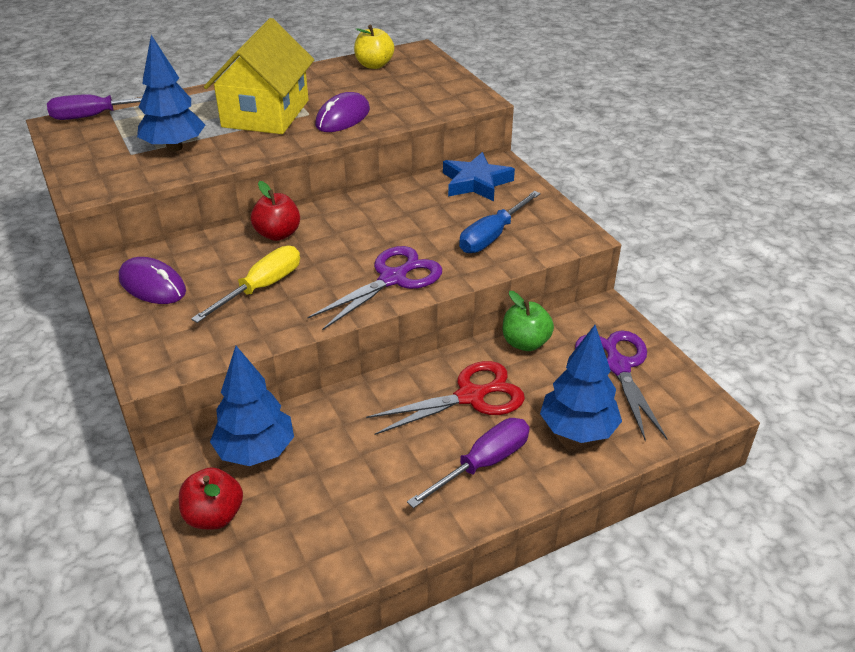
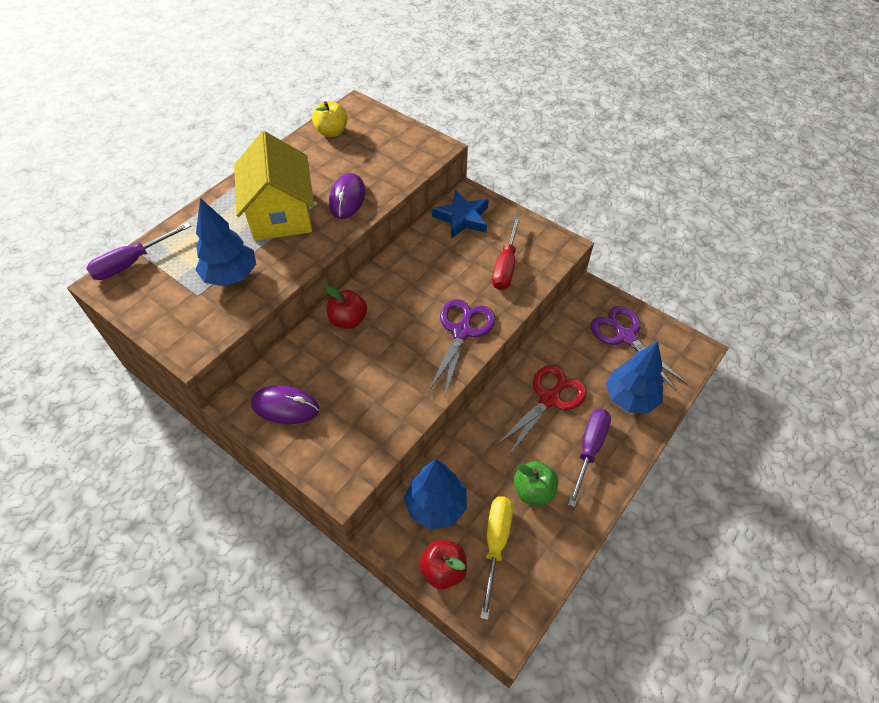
camera: 25 degrees left, 15 degrees up
yellow screwdriver [191,246,300,323] -> yellow screwdriver moved to [480,496,513,620]
blue screwdriver [459,191,541,253] -> red screwdriver [492,216,521,290]
green apple [503,291,554,351] -> green apple moved to [514,461,558,505]

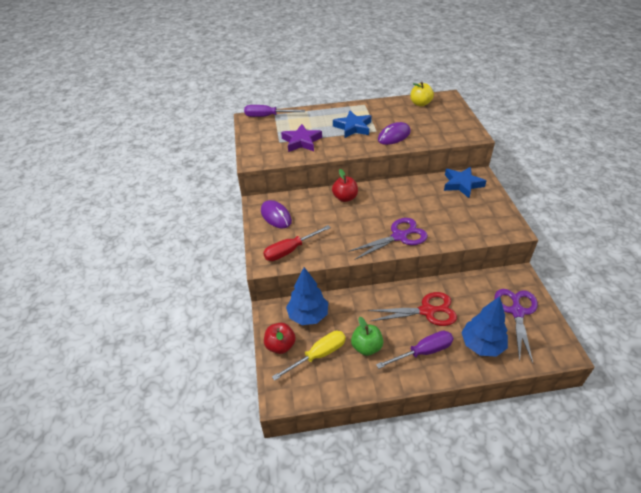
camera: 45 degrees right, 10 degrees down
blue tree [195,198,256,286] -> purple star [281,124,322,152]
yellow house [234,131,314,241] -> blue star [333,110,372,138]
red screwdriver [492,216,521,290] -> red screwdriver moved to [263,225,331,261]

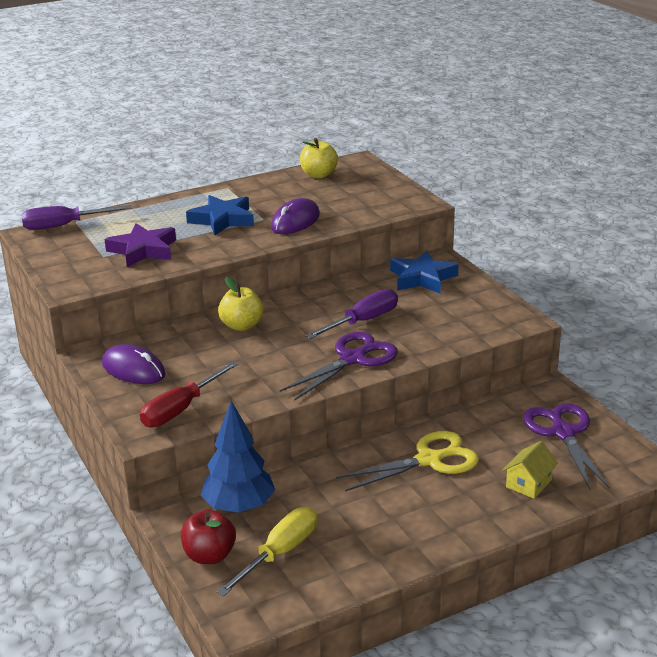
camera: 20 degrees left, 15 degrees down
red apple [332,169,358,202] -> yellow apple [218,277,263,331]
green apple [351,317,383,356] -> none
red scissors [368,292,457,326] -> yellow scissors [336,431,479,491]
purple screwdriver [376,331,454,369] -> purple screwdriver moved to [305,289,398,339]
blue tree [461,296,508,357] -> yellow house [502,441,558,499]

